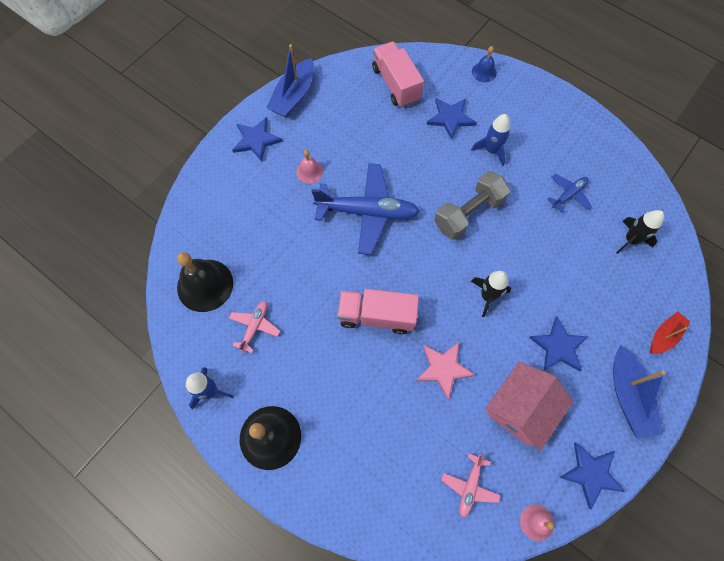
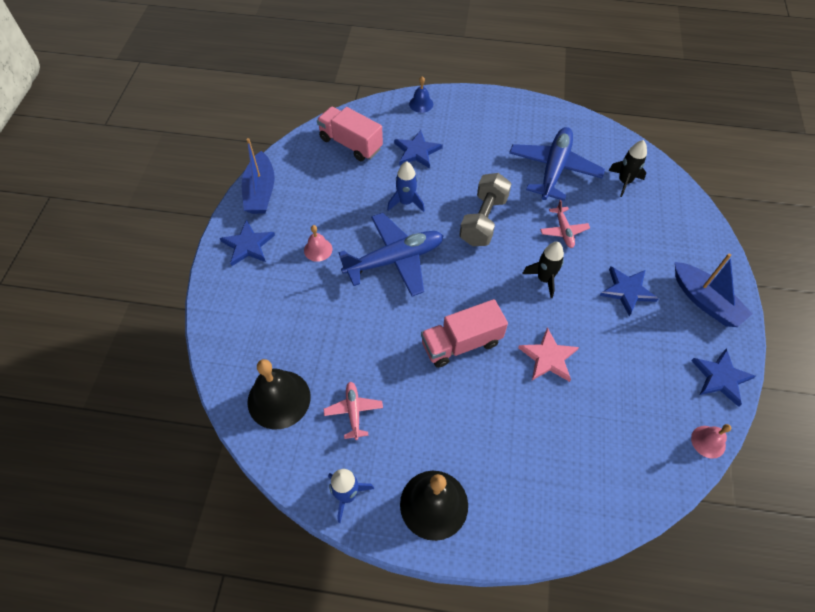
camera: 30 degrees left, 10 degrees down
pink plane [442,454,501,518] -> pink plane moved to [540,200,590,248]
blue rocket [471,114,511,166] -> blue rocket moved to [387,161,425,212]
pink house [485,362,573,451] -> none
blue plane [548,174,592,212] -> blue plane [509,127,605,201], size x2.03
red boat [650,311,690,354] -> none

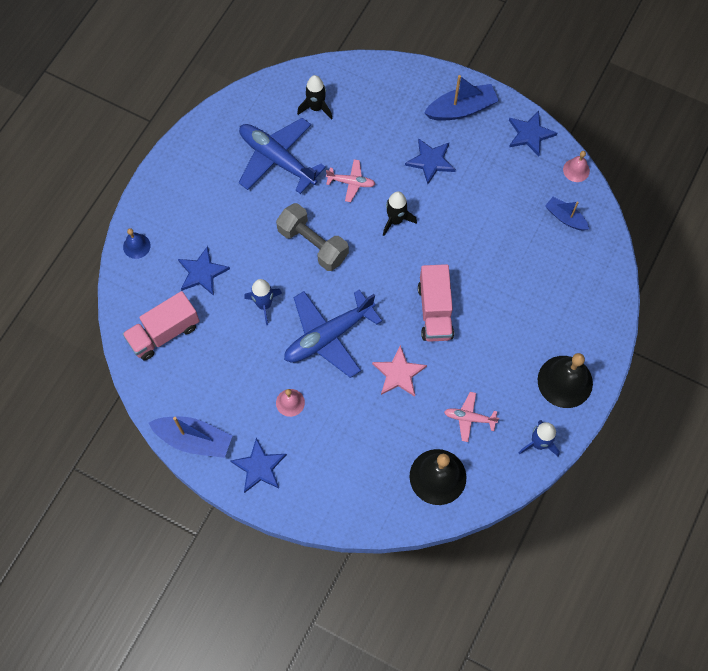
camera: 70 degrees left, 10 degrees up
blue plane [339,213,443,297] -> blue plane turned 120 degrees counterclockwise [284,290,382,378]
pink star [518,327,579,382] -> pink star moved to [372,345,427,397]
none -> blue boat [545,197,589,230]

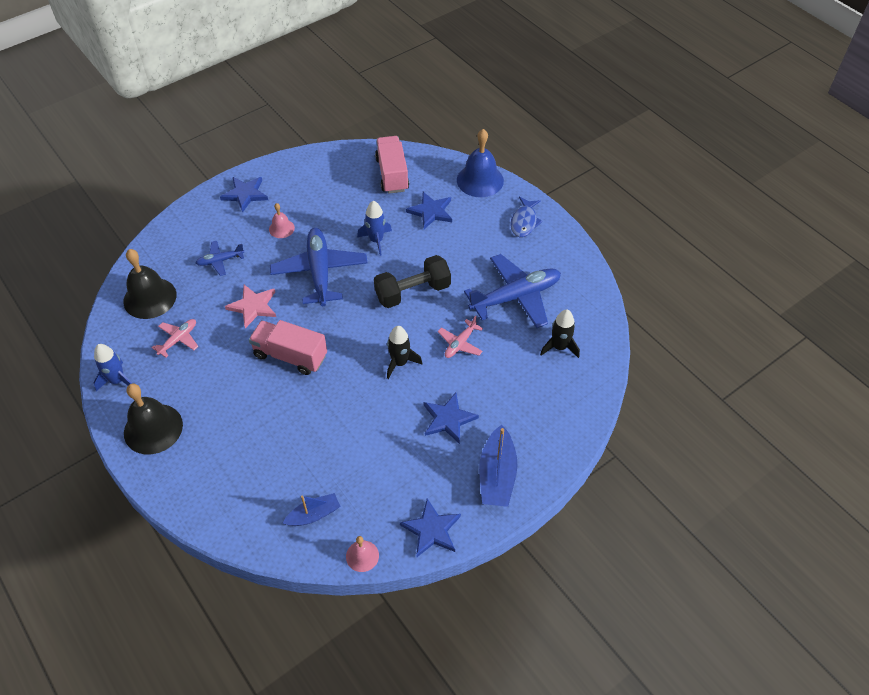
camera: 115 degrees right, 15 degrees down
blue bell [123,228,151,259] -> blue bell [457,129,504,197], size x1.92
blue boat [149,416,232,458] -> none
grey dumbbell [276,203,349,271] -> black dumbbell [374,255,451,308]
none -> blue plane [196,241,244,276]
none -> blue fish [510,197,543,237]

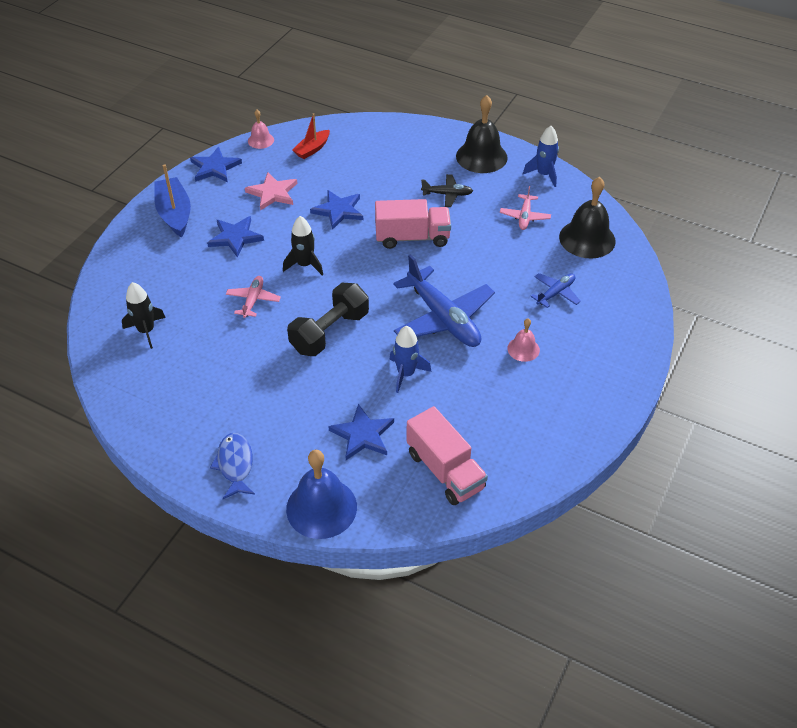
camera: 155 degrees right, 5 degrees down
blue star [220,177,268,213] -> blue star moved to [310,190,363,230]
pink star [225,285,276,328] -> pink star moved to [245,172,297,211]
blue boat [283,493,340,526] -> red boat [292,113,330,159]
blue plane [464,254,561,328] -> none
none -> black plane [421,174,473,207]

